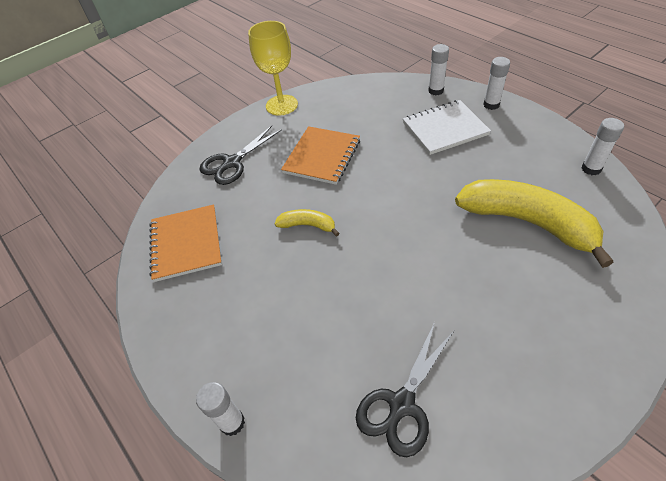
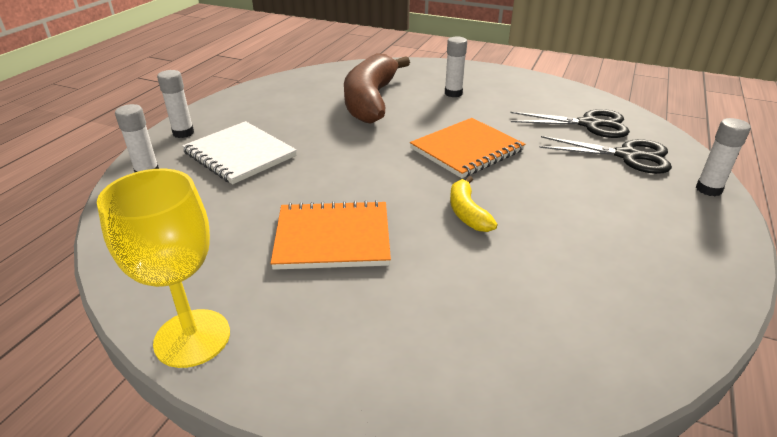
camera: 120 degrees left, 15 degrees down
orange notebook [149,204,222,282] -> orange notebook moved to [410,118,525,178]
black scissors [199,126,282,185] -> black scissors moved to [539,136,672,174]
yellow banana [455,179,614,268] -> brown banana [344,53,410,124]
white glue stick [582,118,624,175] -> white glue stick moved to [445,36,467,97]

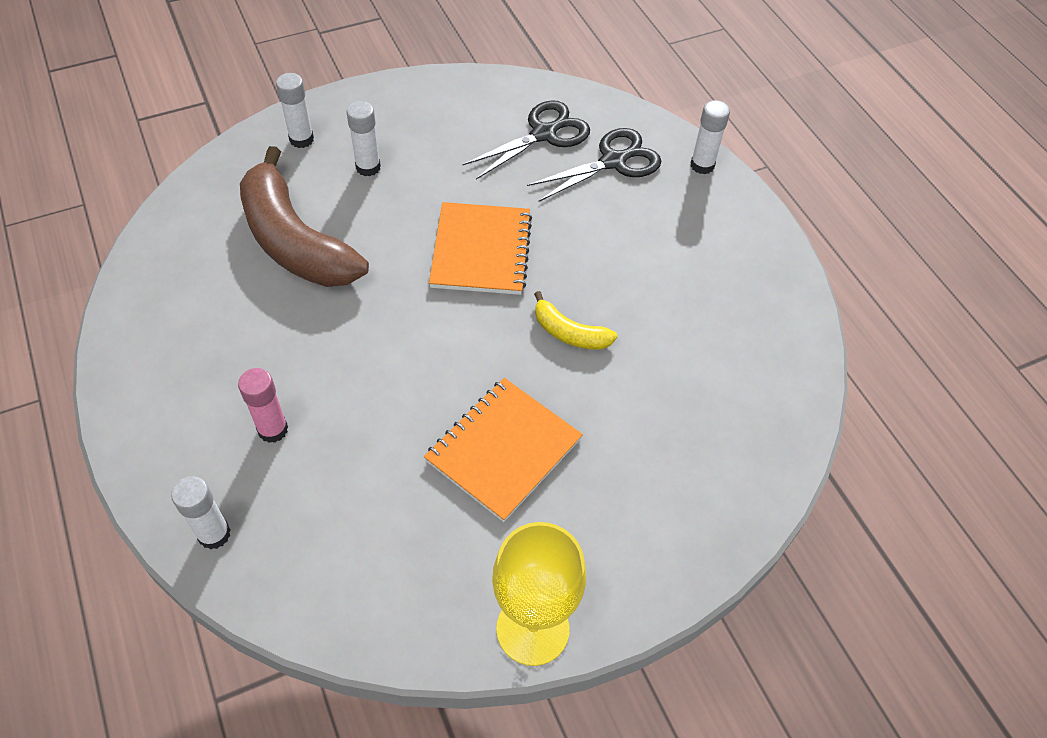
camera: 50 degrees left, 20 degrees up
white glue stick [157,70,194,138] -> white glue stick moved to [276,73,314,148]
white notebook [182,121,297,184] -> pink glue stick [238,368,288,443]

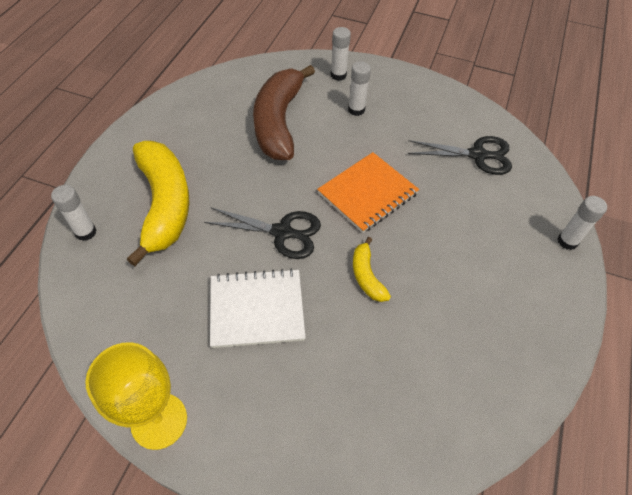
camera: 45 degrees right, 0 degrees up
pink glue stick [238,368,288,443] -> yellow banana [127,141,189,266]
orange notebook [424,378,583,522] -> white notebook [210,268,306,348]
black scissors [527,128,662,202] -> black scissors moved to [204,207,321,259]

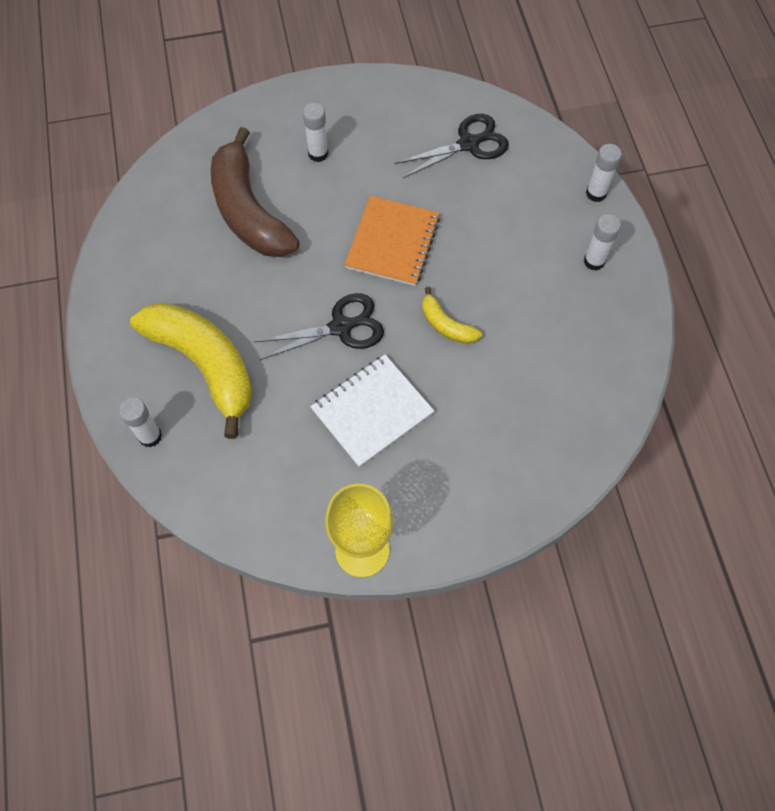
camera: 30 degrees left, 10 degrees up
white glue stick [331,27,351,81] -> white glue stick moved to [584,214,621,271]

